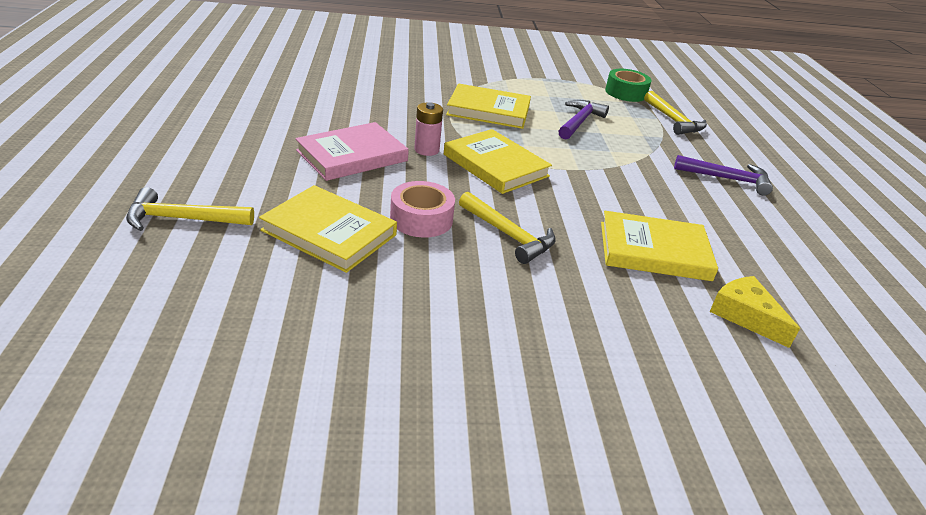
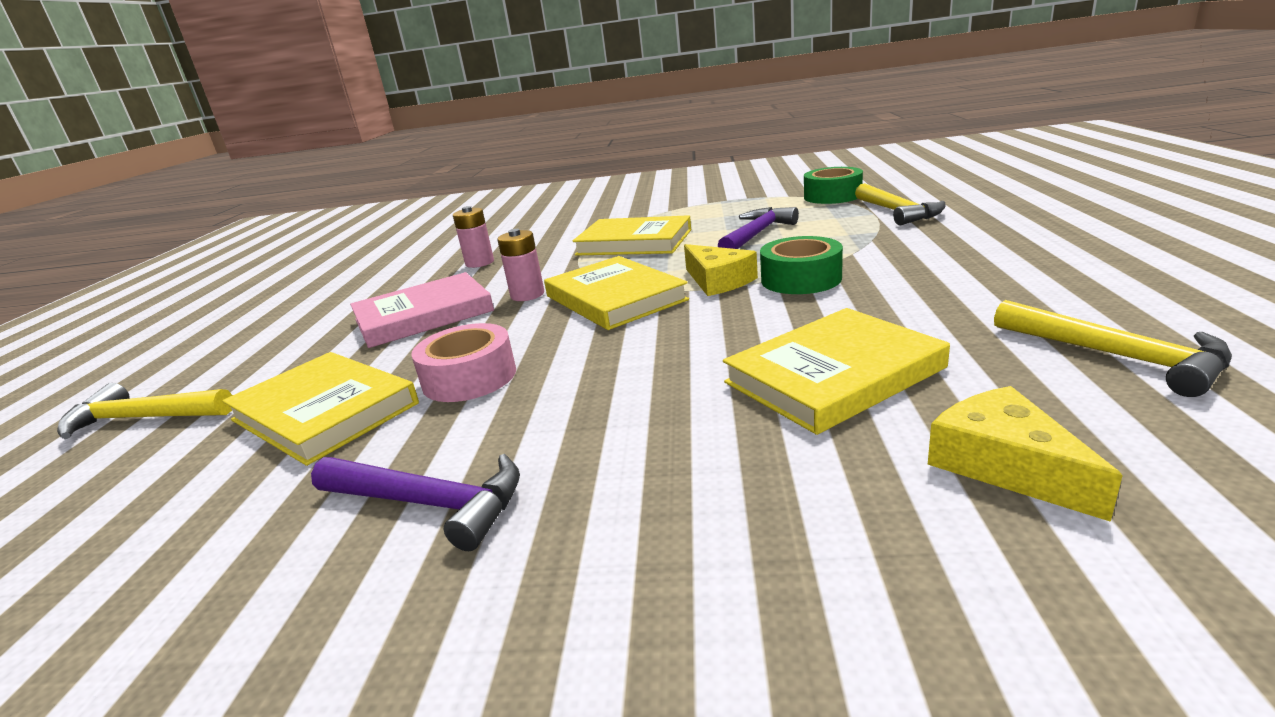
camera: 15 degrees right, 10 degrees down
yellow hammer [459,192,556,264] -> yellow hammer moved to [994,300,1232,397]
yellow book [601,211,718,281] -> yellow book turned 45 degrees counterclockwise [723,308,950,435]
purple hammer [674,155,773,195] -> purple hammer moved to [311,454,520,551]
none -> pink battery [453,206,494,268]
none -> yellow cheese [684,244,758,296]
none -> green tape [760,236,843,294]

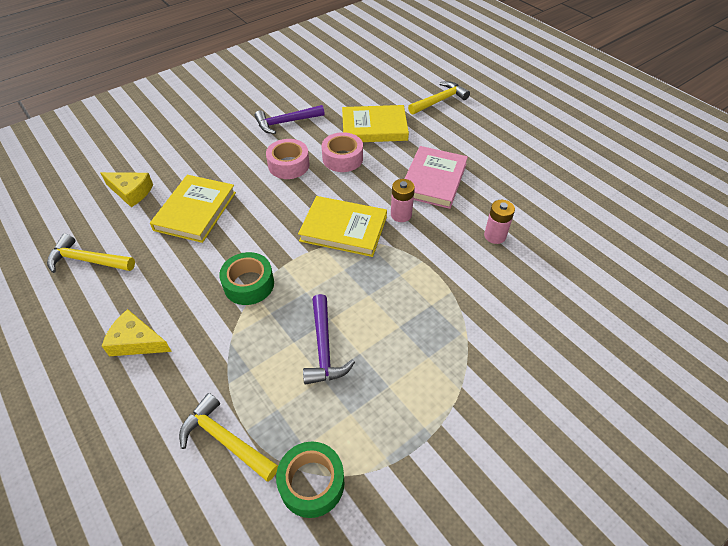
camera: 135 degrees right, 25 degrees up
yellow book [572,215,691,256] -> none
yellow cheese [684,244,758,296] -> yellow cheese moved to [102,309,172,356]
none -> pink tape [266,139,310,179]

